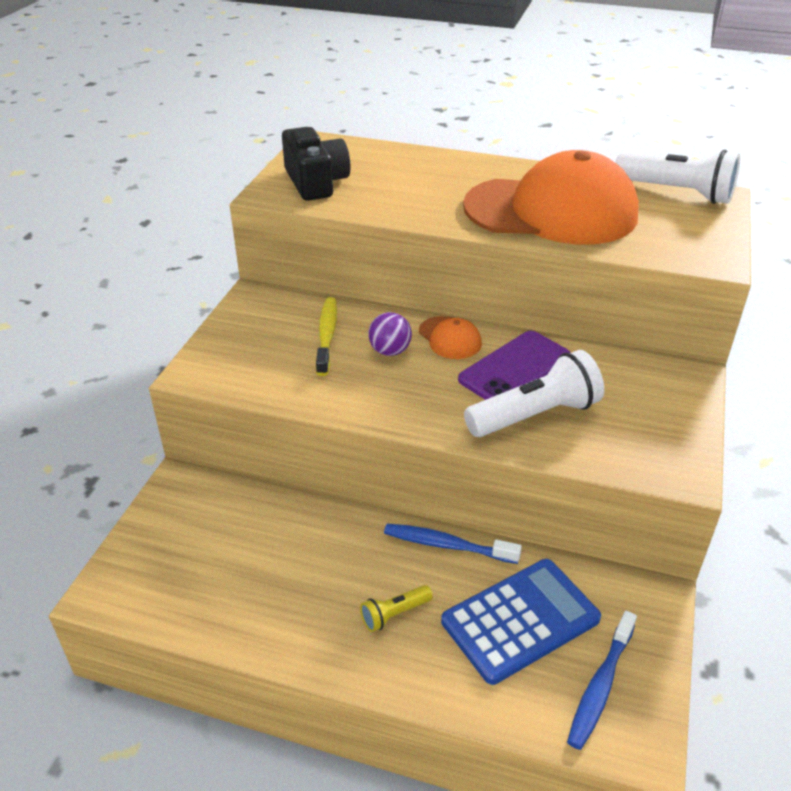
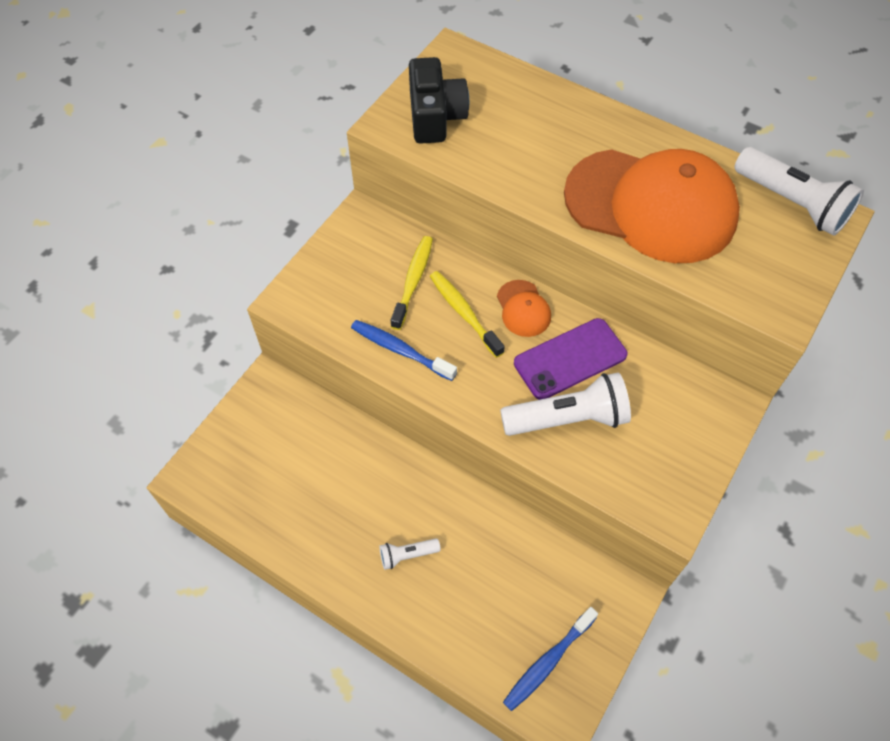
camera: 15 degrees right, 20 degrees up
yellow flashlight [360,585,433,632] -> white flashlight [379,538,441,570]
purple ball [368,312,412,356] -> yellow toothbrush [430,271,505,358]
blue toothbrush [384,524,522,564] -> blue toothbrush moved to [351,320,457,381]
blue calculator [441,559,601,685] -> none

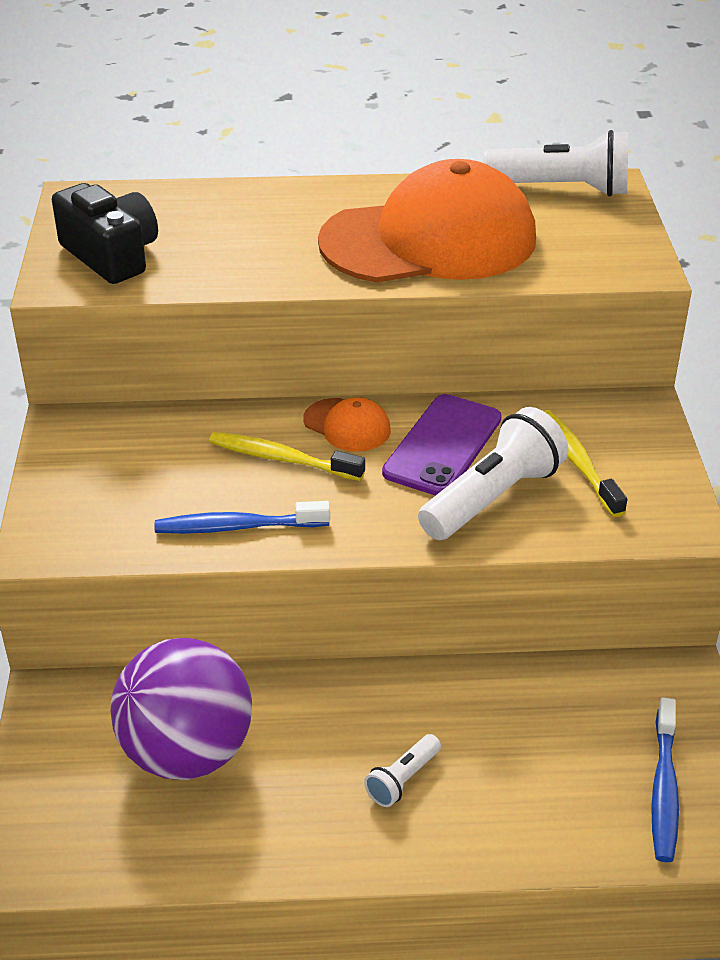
camera: 35 degrees left, 20 degrees down
yellow toothbrush [391,236,433,330] -> yellow toothbrush moved to [544,410,627,517]
none -> purple ball [111,638,252,780]

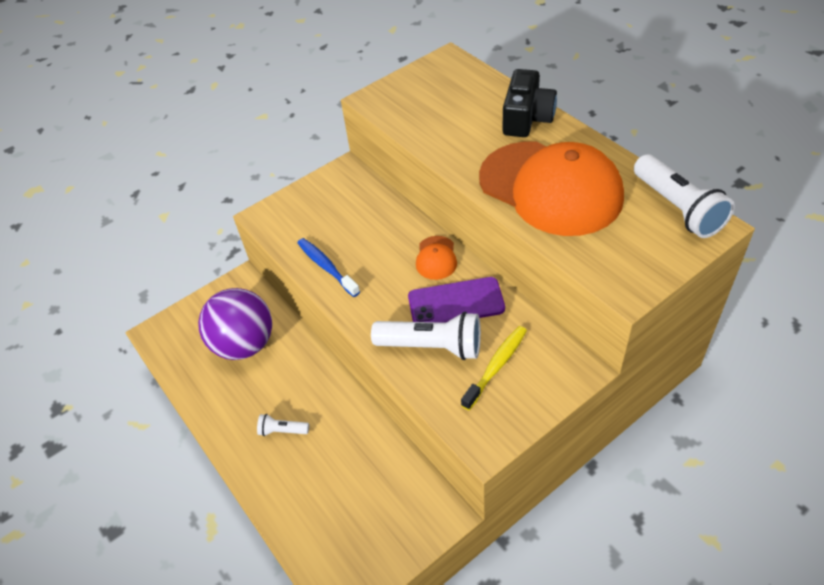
camera: 60 degrees right, 10 degrees up
black camera [52,183,158,284] -> black camera moved to [502,69,557,137]
yellow toothbrush [209,432,365,481] -> none
blue toothbrush [651,697,679,862] -> none

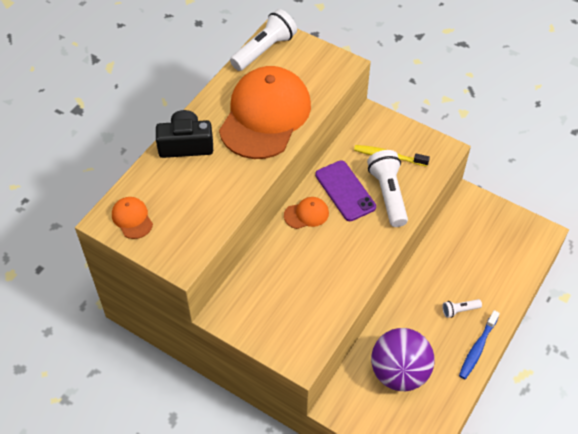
camera: 115 degrees left, 5 degrees up
white flashlight [257,414,309,436] -> white flashlight turned 90 degrees clockwise [442,299,482,318]
blue toothbrush [297,238,360,297] -> blue toothbrush moved to [459,310,500,379]
none -> orange cap [112,197,153,239]

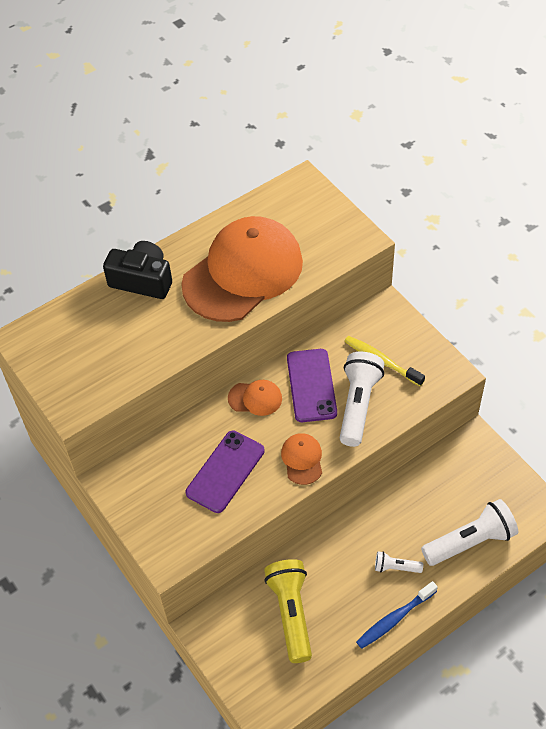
camera: 25 degrees right, 0 degrees up
orange cap [112,197,153,239] -> orange cap moved to [281,433,322,485]
white flashlight [230,9,297,71] -> white flashlight moved to [421,499,518,566]
purple ball [371,328,434,391] -> yellow flashlight [264,559,312,663]
none -> purple phone [186,431,265,513]

